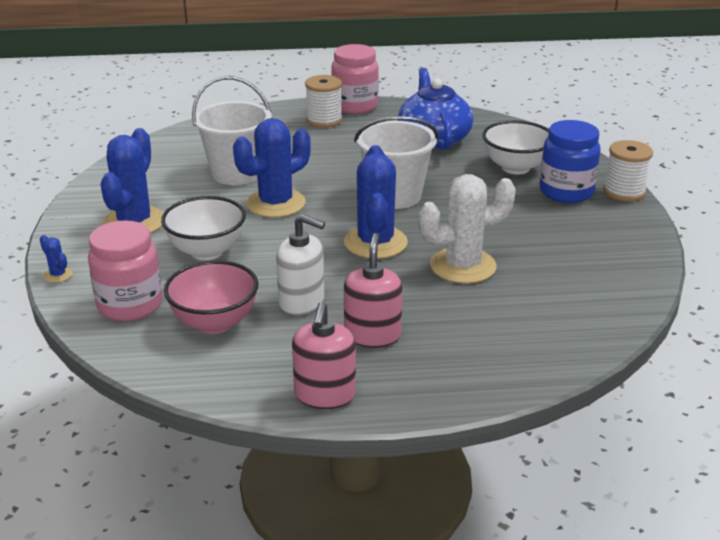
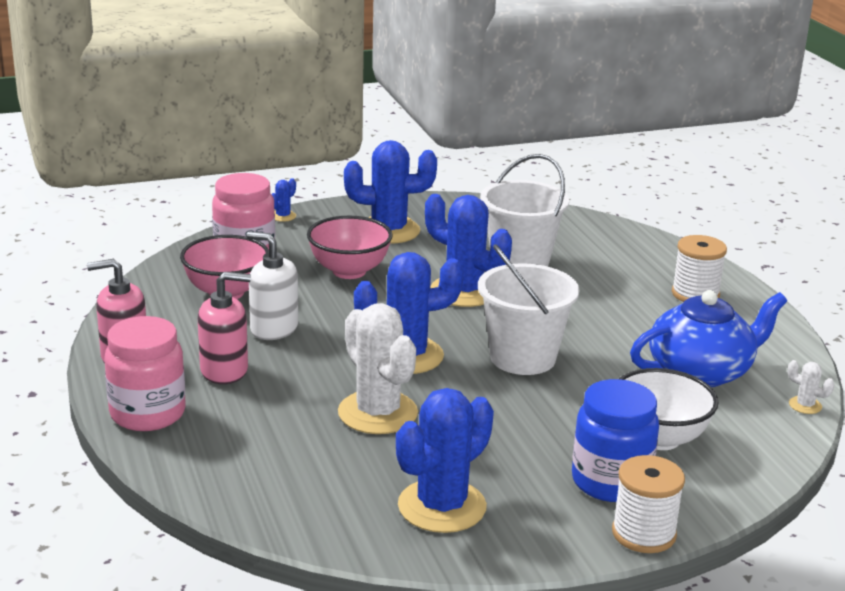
camera: 75 degrees right, 5 degrees down
white bowl [161,196,246,260] -> pink bowl [307,216,393,279]
white soap dispenser [276,214,325,315] -> white soap dispenser turned 105 degrees clockwise [246,232,298,340]
pink jar [331,44,379,114] -> pink jar moved to [104,316,186,431]
none -> blue cactus [396,388,494,533]
none -> white cactus [788,360,834,414]

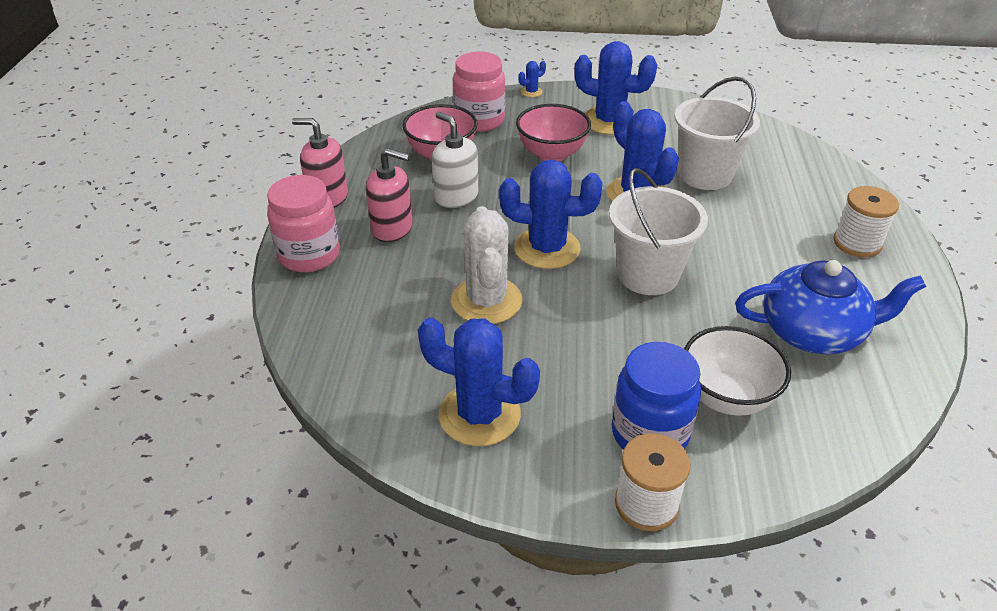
camera: 25 degrees right, 15 degrees up
blue cactus [396,388,494,533] -> blue cactus turned 45 degrees clockwise [418,318,540,446]
white cactus [788,360,834,414] -> none

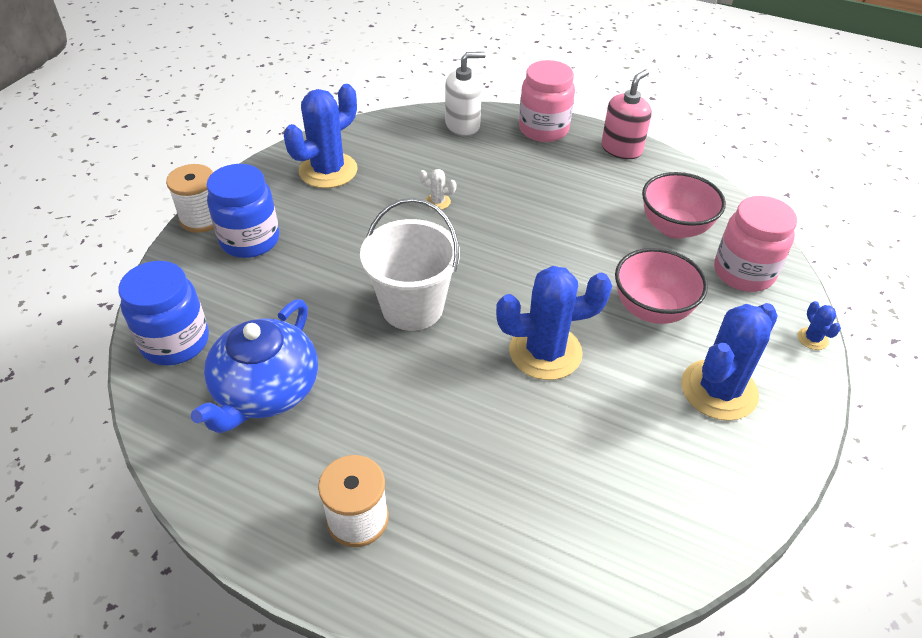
camera: 110 degrees right, 5 degrees up
pink soap dispenser [366,148,413,242] -> none
white soap dispenser [432,112,478,208] -> white soap dispenser moved to [445,52,486,136]
white cactus [451,206,522,324] -> white cactus [419,169,457,210], size x0.42
blue cactus [499,160,603,269] -> none
white bucket [675,77,760,190] -> none
white bowl [684,326,791,416] -> none
none -> blue jar [118,261,209,366]

